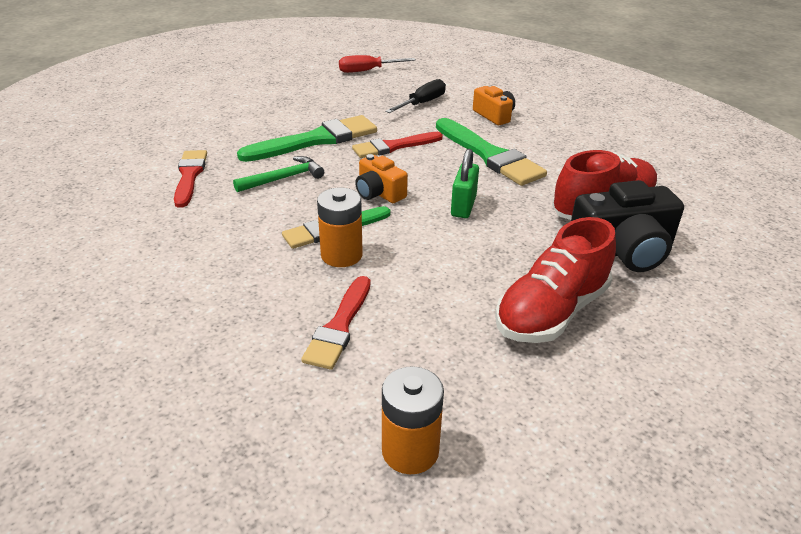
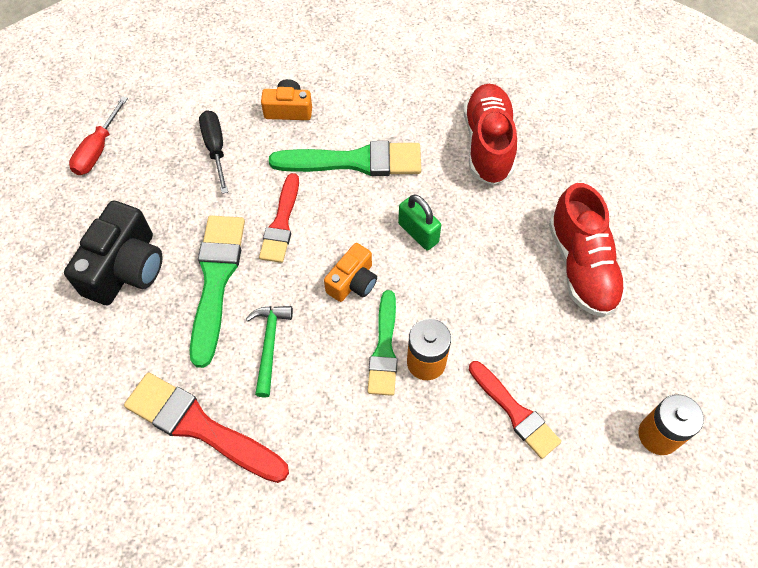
camera: 55 degrees left, 25 degrees up
red brush [174,150,207,208] -> red brush [124,372,289,483], size x1.52
orange camera [355,154,408,203] -> orange camera turned 45 degrees counterclockwise [324,243,377,302]
black camera [571,180,684,272] -> black camera moved to [64,201,162,306]

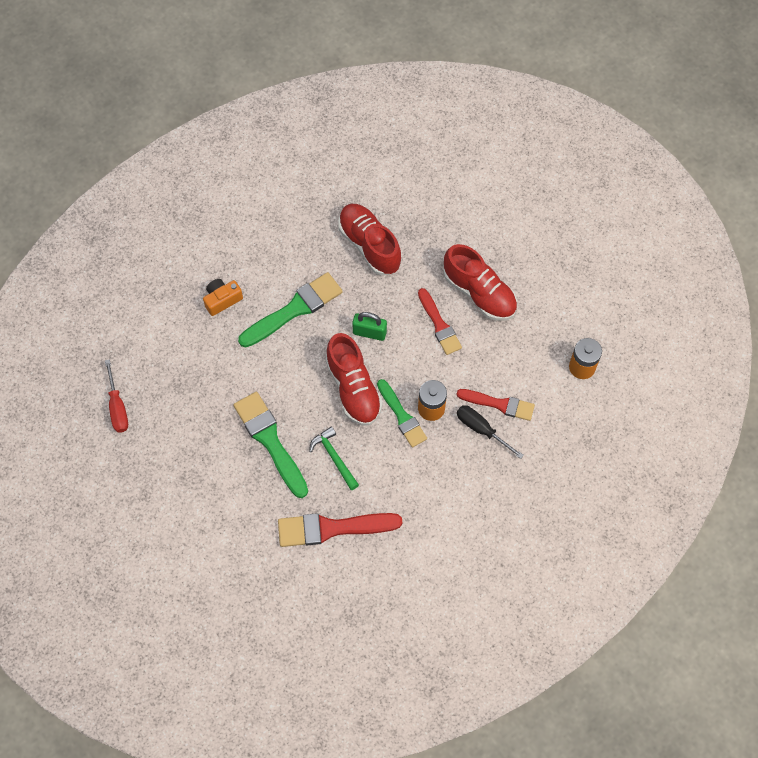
camera: 35 degrees left, 5 degrees up
black camera [64,201,162,306] -> none
black screwdriver [199,110,228,194] -> black screwdriver moved to [457,405,524,459]
red brush [259,173,299,263] -> red brush moved to [418,288,462,355]
orange camera [324,243,377,302] -> red shoe [326,333,383,426]

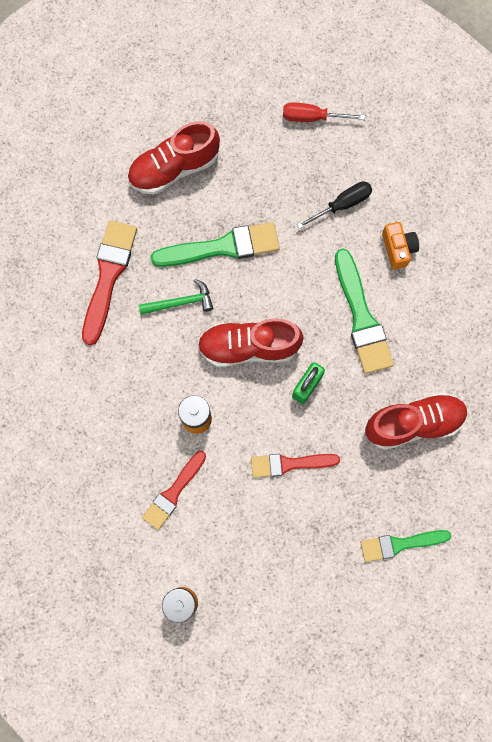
camera: 110 degrees right, 10 degrees up
green brush [377,379,427,448] -> green brush moved to [360,530,451,562]
red shoe [444,244,517,321] -> red shoe moved to [128,121,220,195]
black screwdriver [457,405,524,459] -> black screwdriver moved to [297,181,372,229]

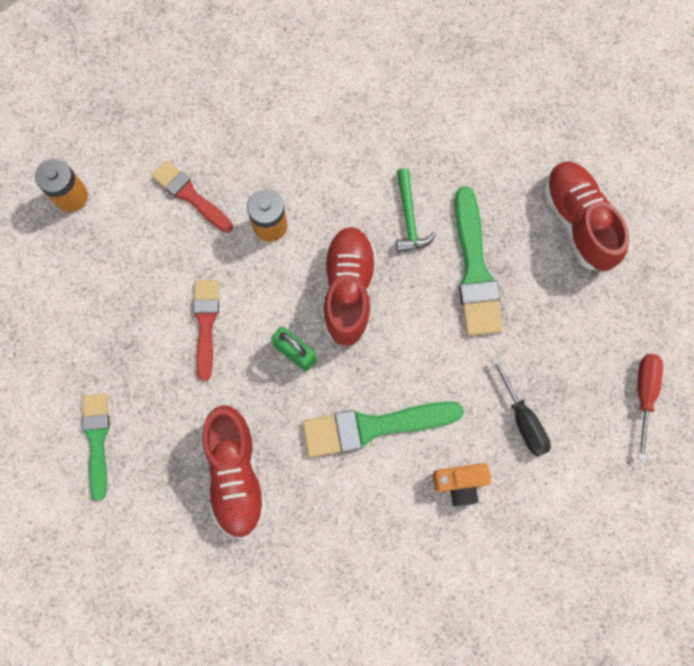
camera: 95 degrees right, 0 degrees up
red brush [82,221,137,345] -> none

